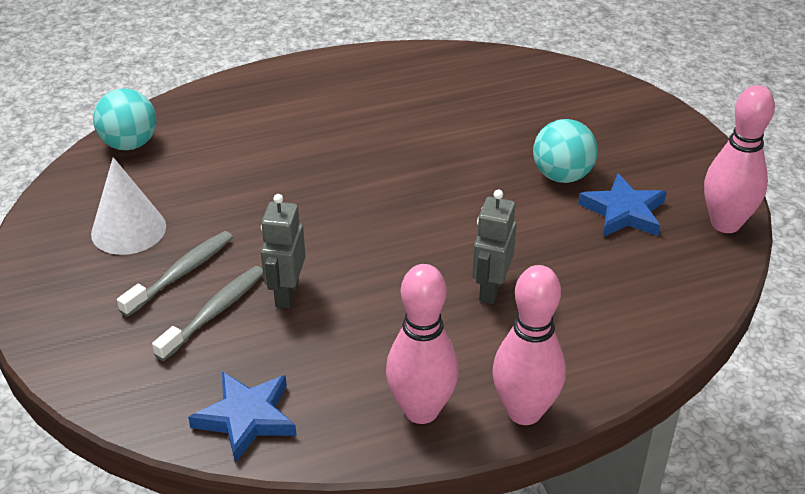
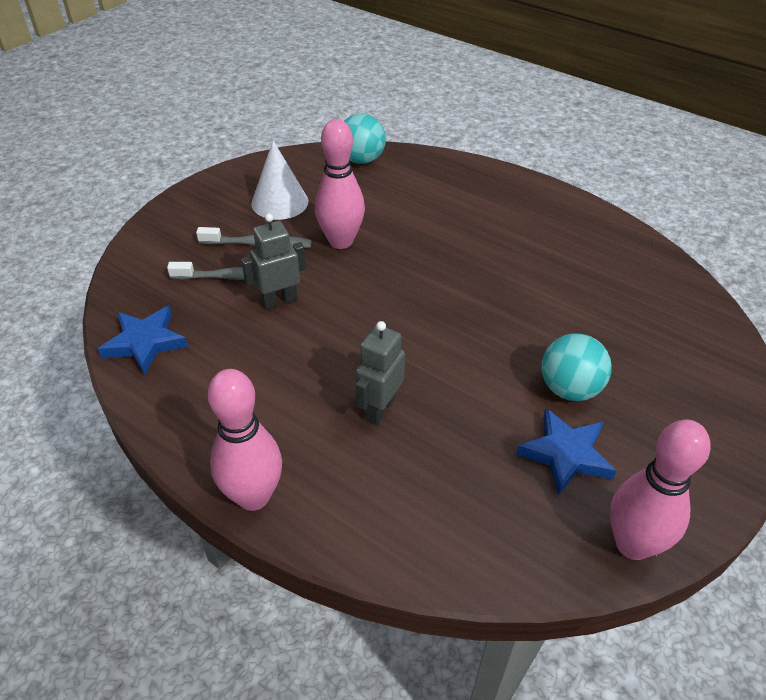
camera: 55 degrees right, 5 degrees up
pink bowling pin [386,264,459,424] -> pink bowling pin moved to [315,119,365,249]
grey robot [472,190,517,304] -> grey robot turned 45 degrees counterclockwise [356,321,405,425]

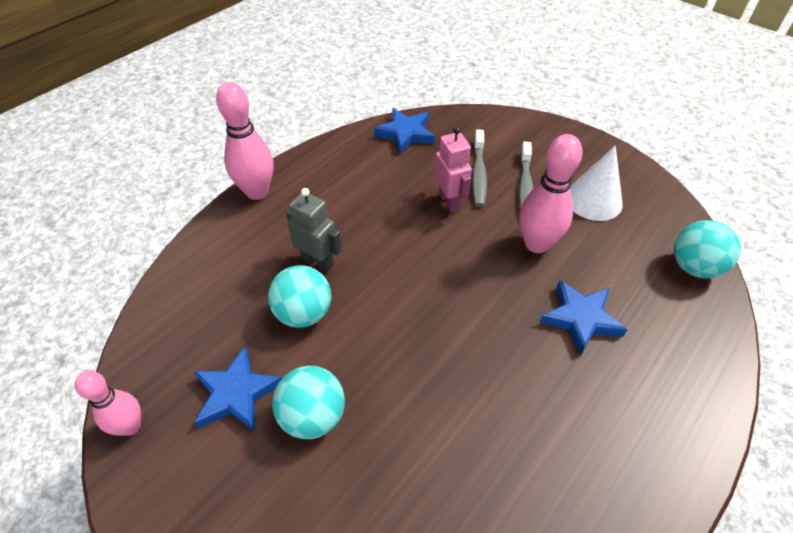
camera: 95 degrees right, 5 degrees up
grey robot [241,213,306,310] -> pink robot [434,126,472,213]
pink bowling pin [610,419,711,560] -> pink bowling pin [75,371,141,436], size x0.63
none -> turquoise ball [268,265,331,328]
none -> blue star [539,280,627,355]

